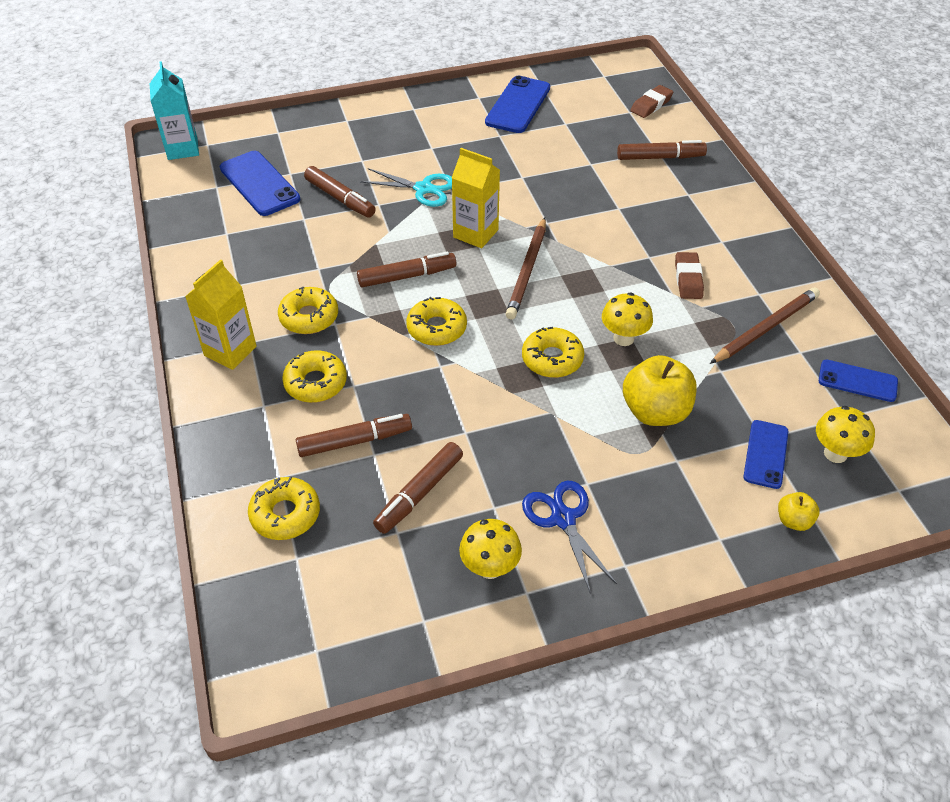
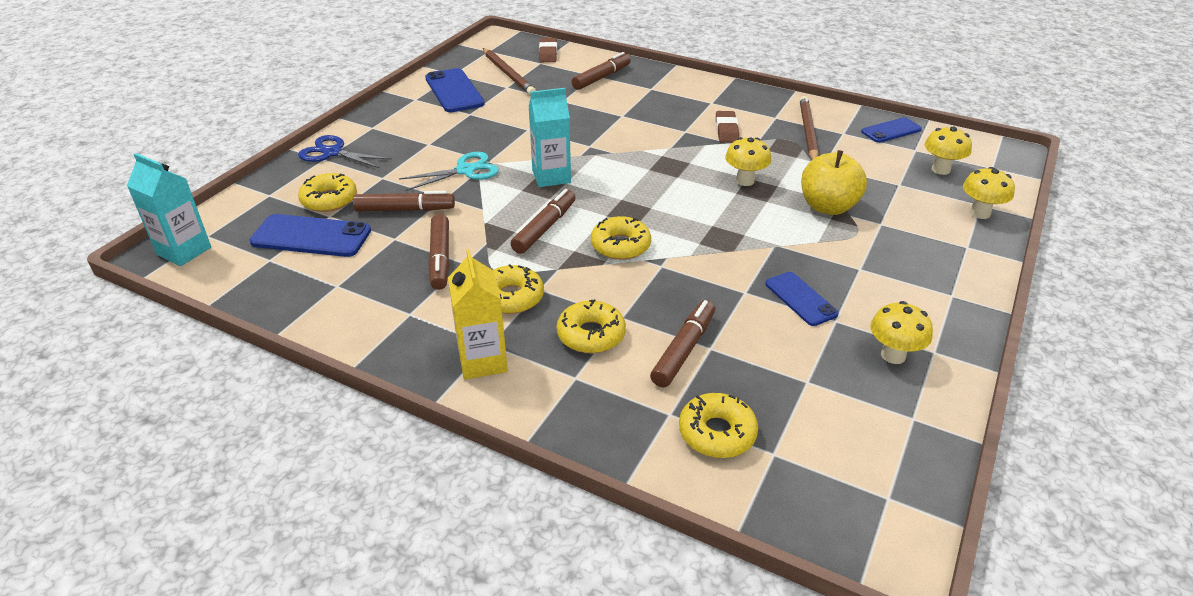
camera: 45 degrees left, 10 degrees down
brown marker [373,442,463,534] -> brown marker moved to [428,214,450,290]
yellow carton [452,148,500,248] -> turquoise carton [529,88,571,187]
brown pencil [506,218,546,319] -> brown pencil moved to [483,48,536,96]
yellow donut [522,327,584,378] -> yellow donut moved to [298,173,357,212]
blue scissors [522,481,617,592] -> blue scissors moved to [298,135,392,168]
brown eraser [675,252,704,299] -> brown eraser turned 45 degrees clockwise [716,111,739,143]
blue phone [743,420,789,489] -> blue phone moved to [765,272,838,326]
yellow apple [778,492,819,531] -> yellow mushroom [963,167,1015,219]

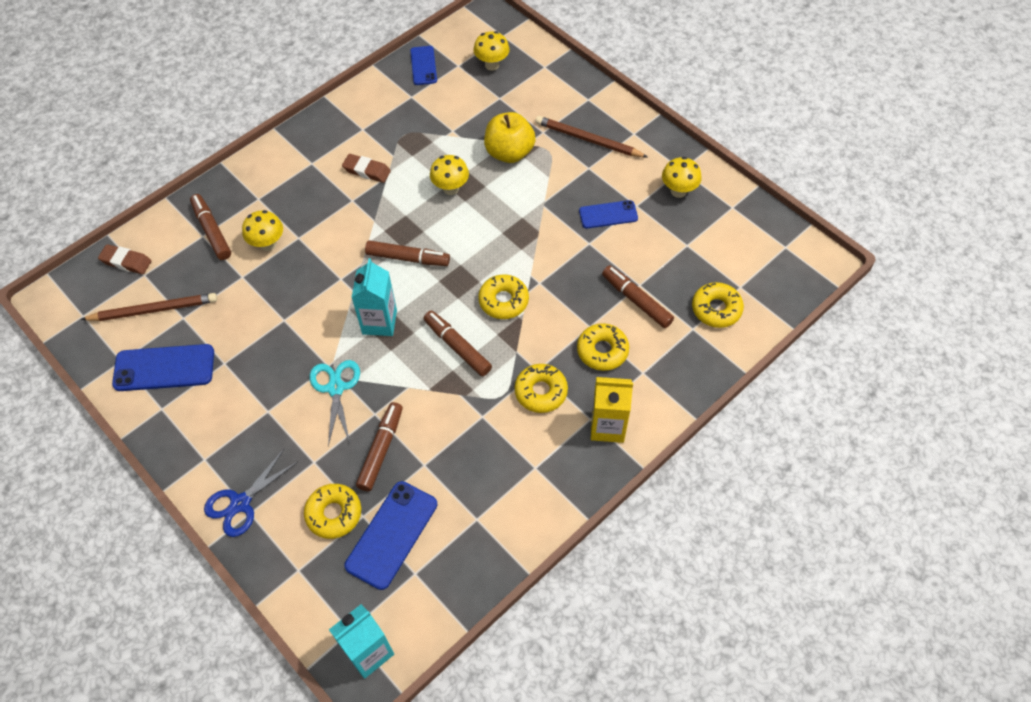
camera: 70 degrees left, 20 degrees up
brown marker [428,214,450,290] -> brown marker moved to [365,240,450,266]
brown pencil [800,96,818,160] -> brown pencil moved to [535,116,648,157]
yellow mushroom [963,167,1015,219] -> yellow mushroom moved to [242,210,283,251]

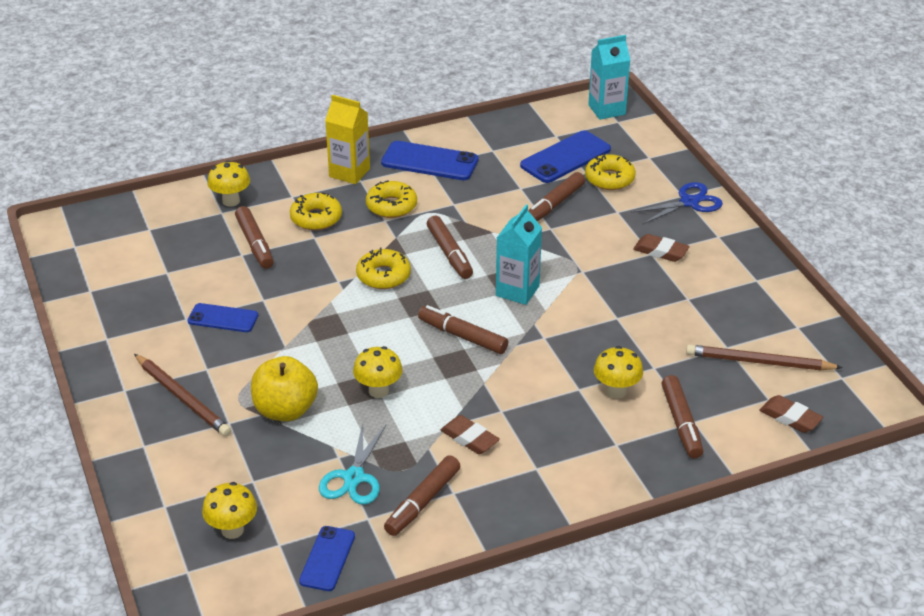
camera: 160 degrees left, 20 degrees down
blue phone [112,344,214,391] -> blue phone moved to [381,141,479,180]
turquoise scissors [310,360,360,446] -> turquoise scissors moved to [319,422,386,505]
yellow mushroom [662,157,702,198] -> yellow mushroom moved to [207,160,250,207]
yellow donut [692,282,744,328] -> none
none -> brown marker [384,455,460,536]
none -> brown eraser [633,234,690,262]

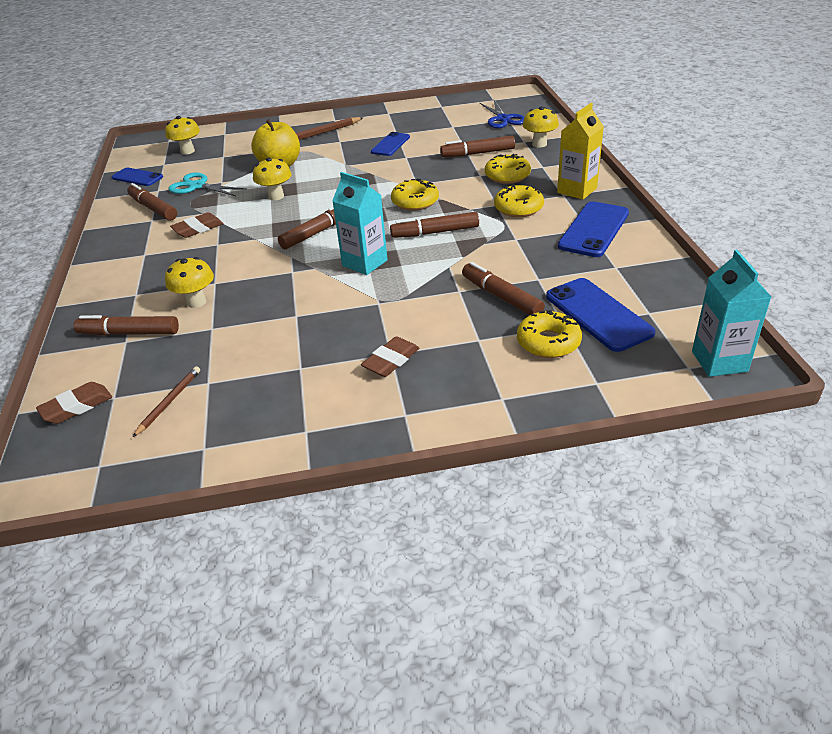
camera: 105 degrees right, 0 degrees up
blue scissors [631,182,723,225] -> blue scissors moved to [479,100,524,128]
brown pencil [686,344,843,370] -> brown pencil [133,366,200,437], size x0.60

